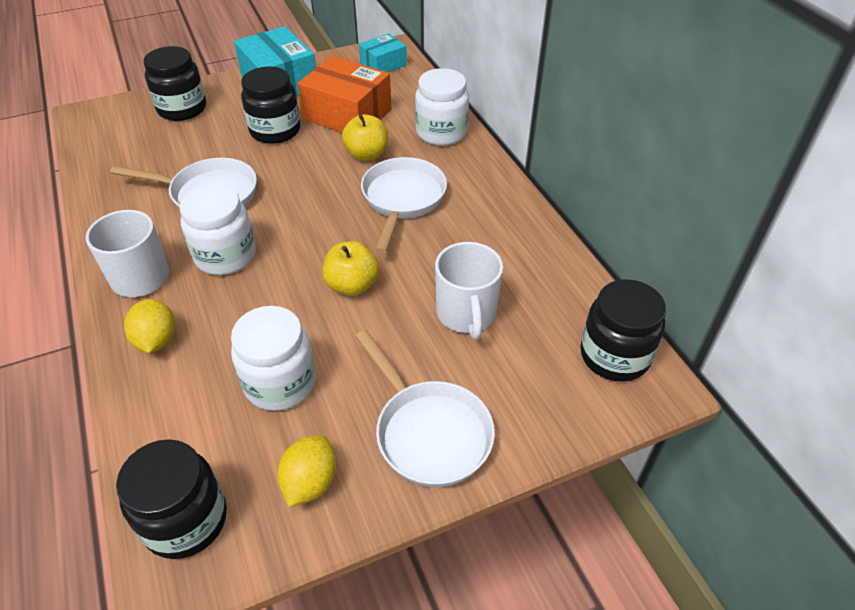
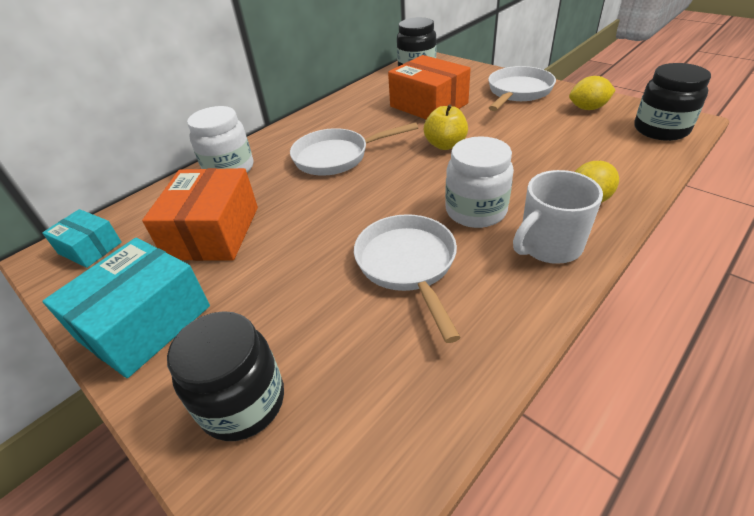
camera: 110 degrees left, 5 degrees down
white jar [231,306,316,411] -> none
black jar [241,67,300,144] -> none
yellow apple [342,114,388,161] -> none
white mug [435,242,503,339] -> orange box [388,55,471,119]

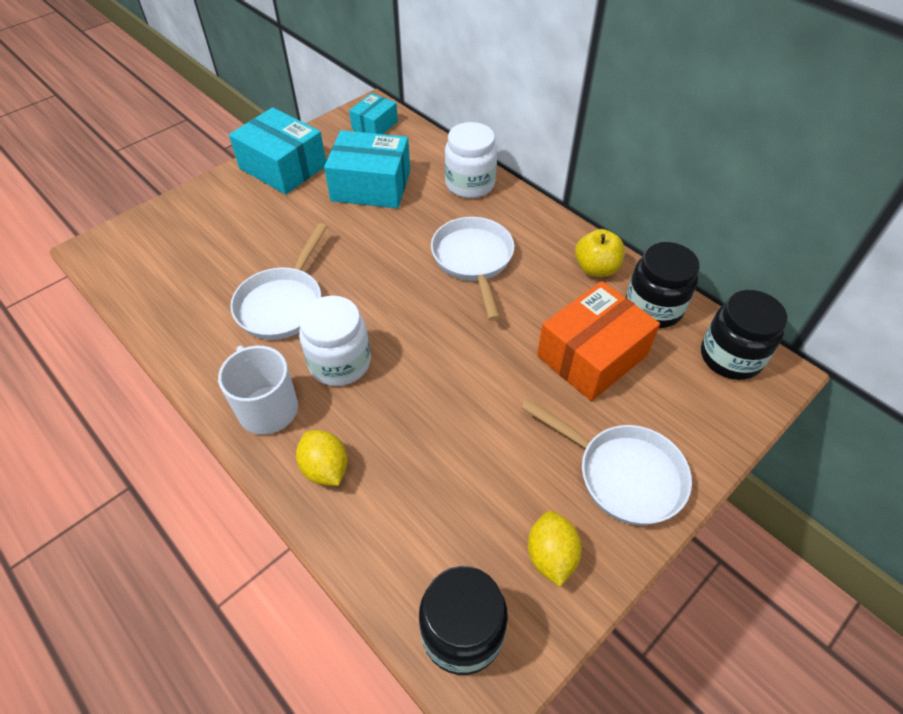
camera: 90 degrees right, 10 degrees up
orange box [142,168,258,261] -> turquoise box [324,130,410,208]
black jar [167,311,284,441] -> black jar moved to [626,242,700,328]
white pan [354,214,461,343] -> white pan turned 120 degrees clockwise [230,223,327,340]
yellow apple [424,104,468,150] -> yellow apple moved to [575,229,625,277]

